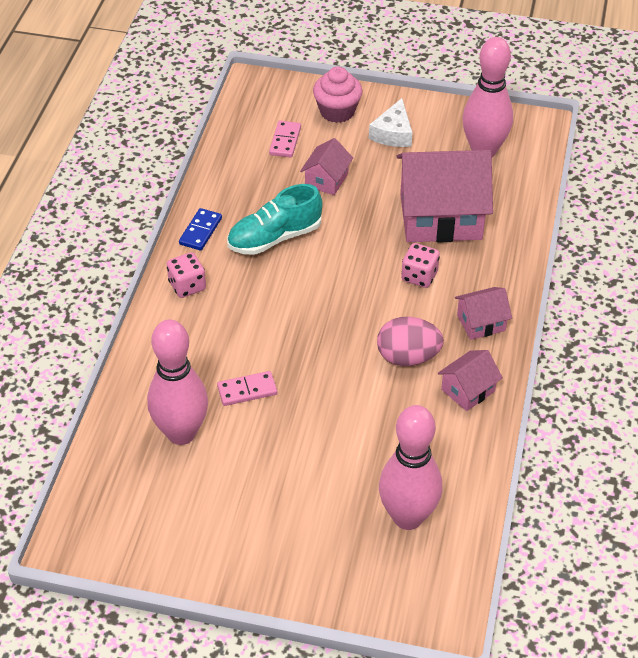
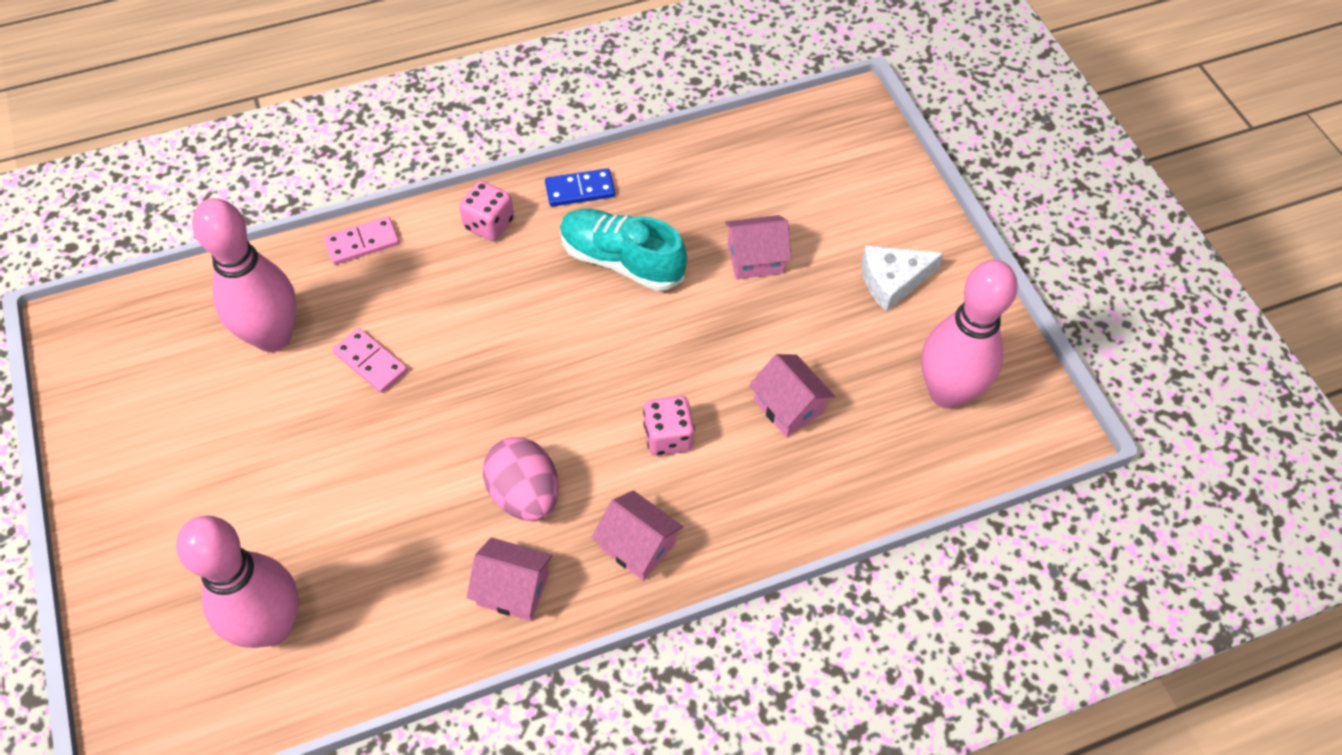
camera: 55 degrees right, 10 degrees up
pink domino [269,121,301,158] -> pink domino moved to [324,216,400,265]
pink cupcake [313,67,363,123] -> none
pink house [396,150,493,243] -> pink house [749,354,835,437], size x0.47

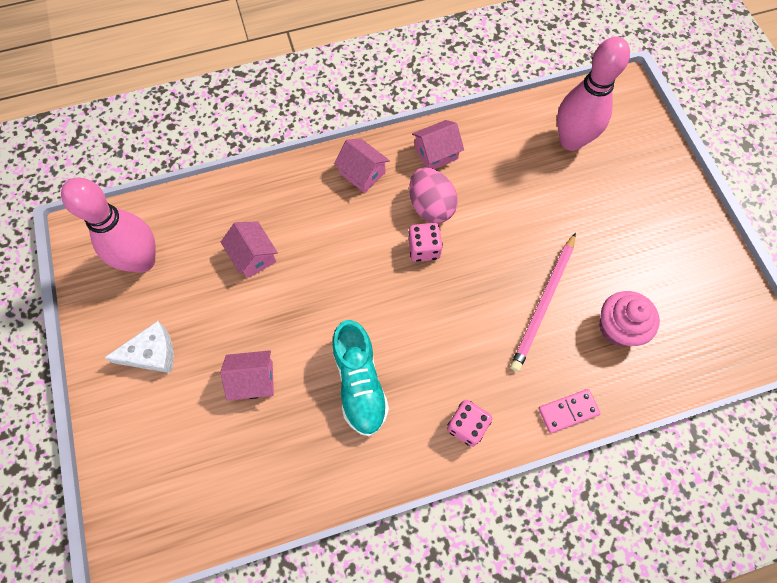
camera: 175 degrees left, 10 degrees up
pink bowling pin [192,198,297,352] -> pink cupcake [599,291,660,346]
pink domino [333,328,408,393] -> pink pencil [510,232,576,372]
pink house [466,537,553,621] -> pink house turned 45 degrees counterclockwise [412,120,464,169]
blue domino [545,168,615,207] -> none
turquoise shoe [560,209,687,291] -> turquoise shoe turned 45 degrees clockwise [332,320,389,437]
pink dice [643,396,695,456] -> pink dice moved to [408,223,443,262]

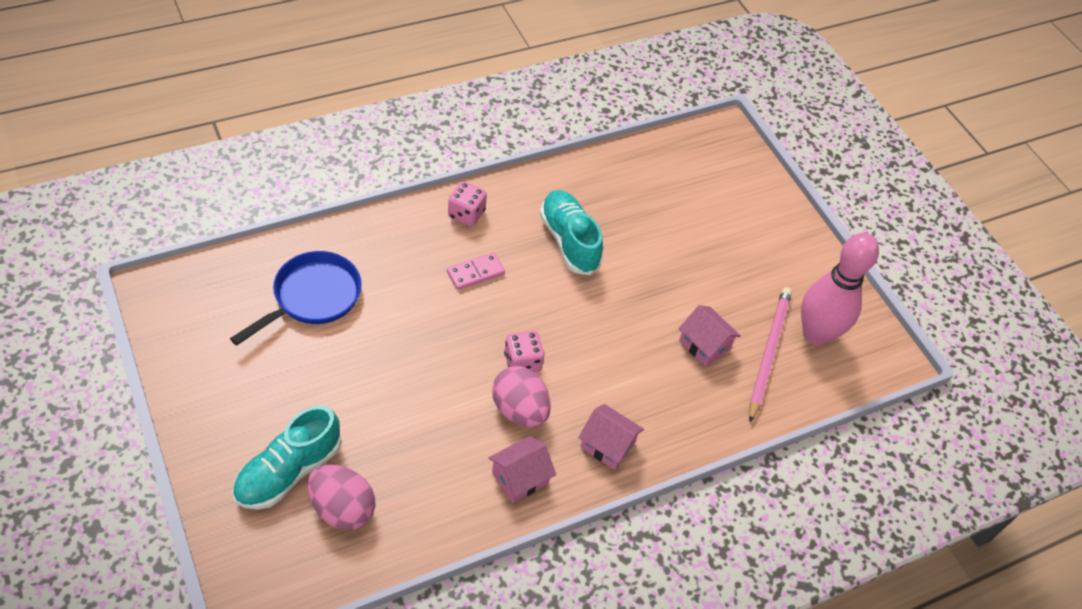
camera: 165 degrees right, 15 degrees down
white cheese [104,321,174,373] -> none
pink house [221,350,274,400] -> none
pink pencil [510,232,576,372] -> pink pencil moved to [749,287,792,423]
pink domino [539,389,601,433] -> pink domino moved to [447,252,505,290]
pink bowling pin [557,36,630,151] -> pink egg [308,464,375,531]
pink cupcake [599,291,660,346] -> blue pan [230,251,362,346]
none -> turquoise shoe [232,406,341,510]

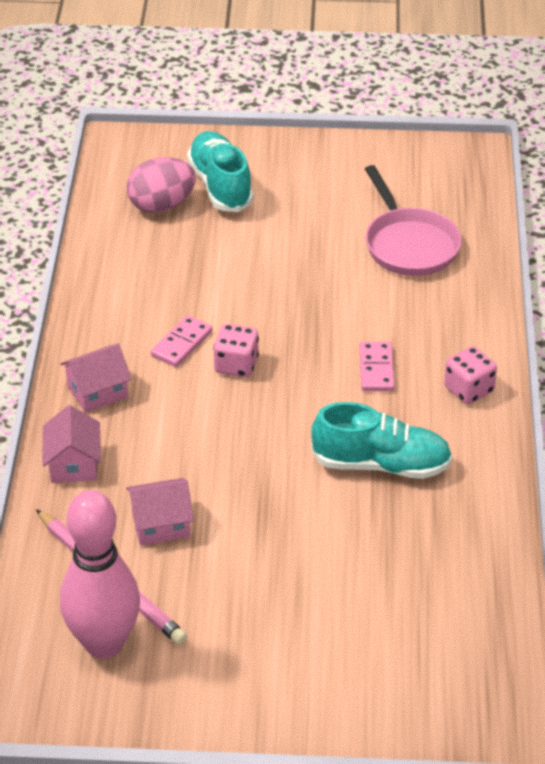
camera: 125 degrees right, 10 degrees down
blue pan [230,251,362,346] -> pink pan [365,165,462,276]
pink house [489,436,556,503] -> pink house moved to [43,405,101,483]
pink egg [492,366,551,427] -> pink domino [151,315,212,367]

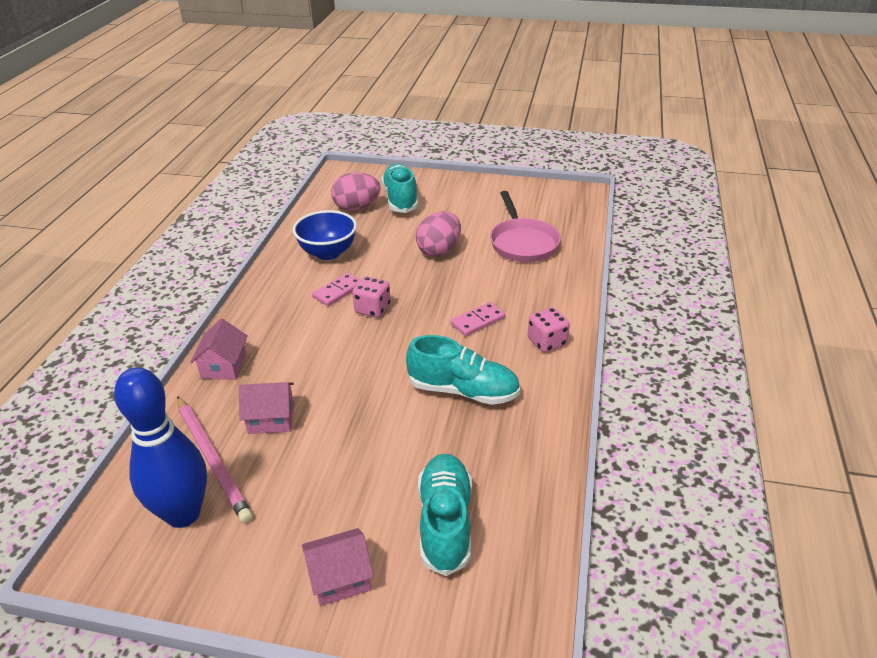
camera: 10 degrees right, 5 degrees down
pink house [60,343,132,413] -> pink house moved to [302,528,374,606]
pink bowling pin [60,490,140,659] -> blue bowling pin [114,367,207,528]
pink domino [360,342,395,391] -> pink domino turned 45 degrees clockwise [451,302,505,336]
none -> blue bowl [293,210,357,260]
none -> pink egg [416,212,461,257]
none -> turquoise shoe [418,454,472,576]

